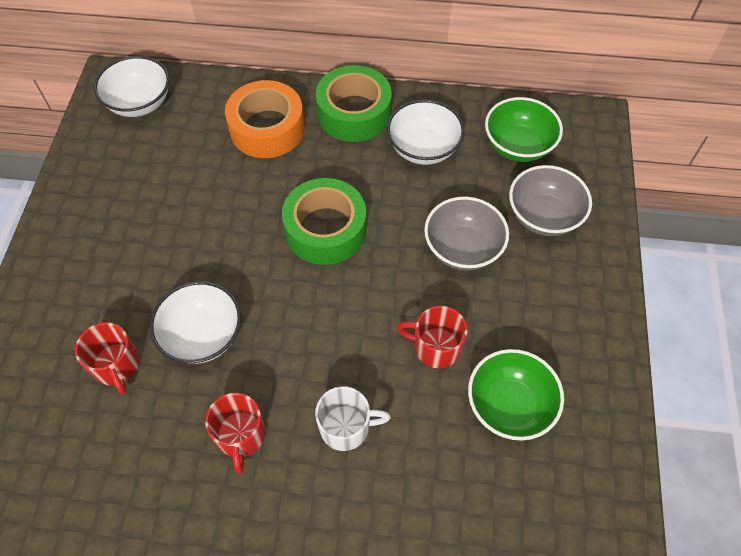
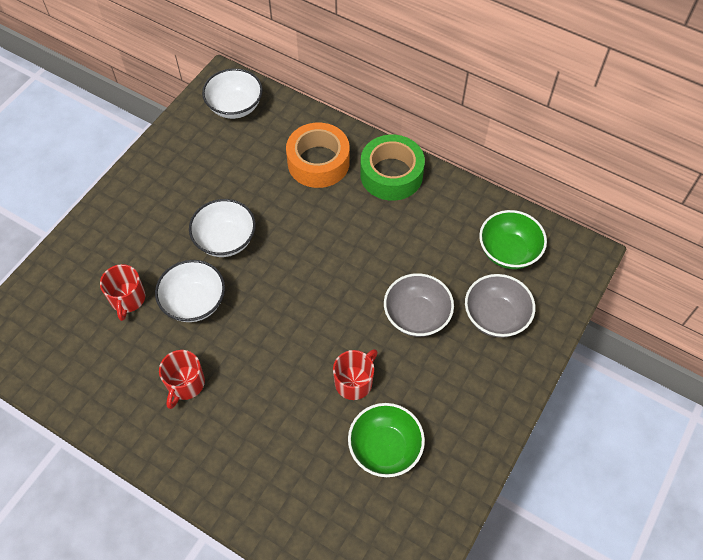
camera: 25 degrees right, 0 degrees up
green tape [282,178,366,265] -> none
white mug [315,386,391,451] -> none
white bowl [387,100,465,165] -> white bowl moved to [189,199,256,257]
red mug [397,306,468,368] -> red mug turned 90 degrees clockwise [333,349,378,400]

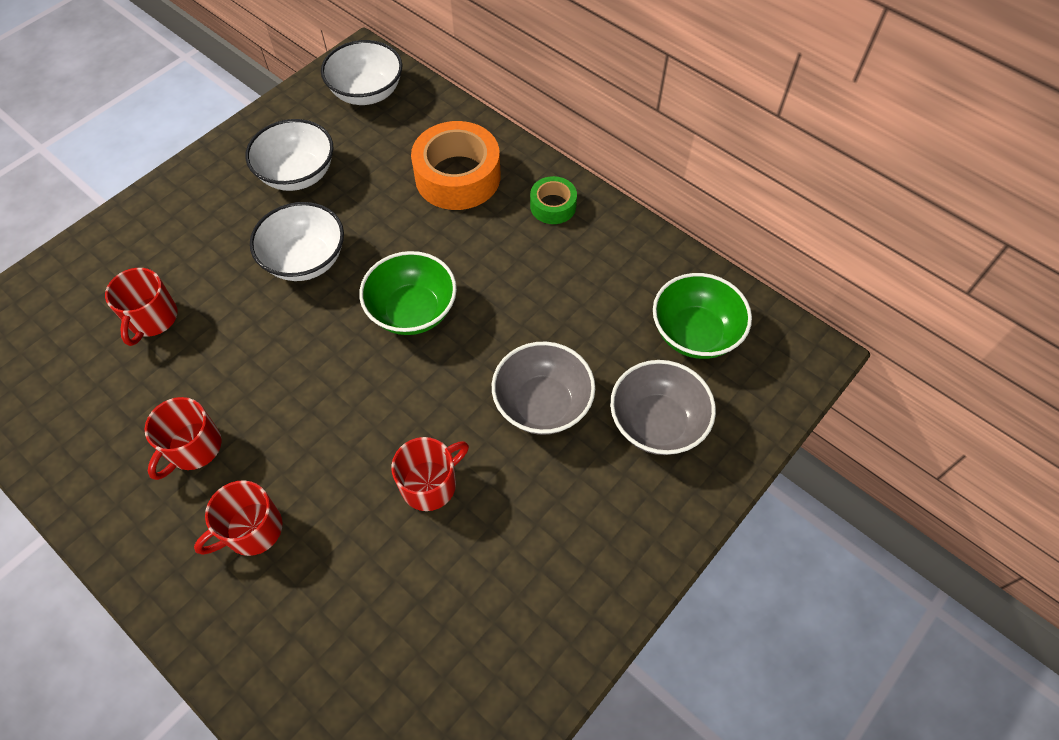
camera: 10 degrees right, 0 degrees up
white bowl [155,260,225,322] -> white bowl moved to [245,119,333,191]
green bowl [348,403,425,477] -> green bowl moved to [359,251,457,335]
green tape [360,135,425,201] -> green tape [530,176,577,224], size x0.53
none -> red mug [194,480,282,556]

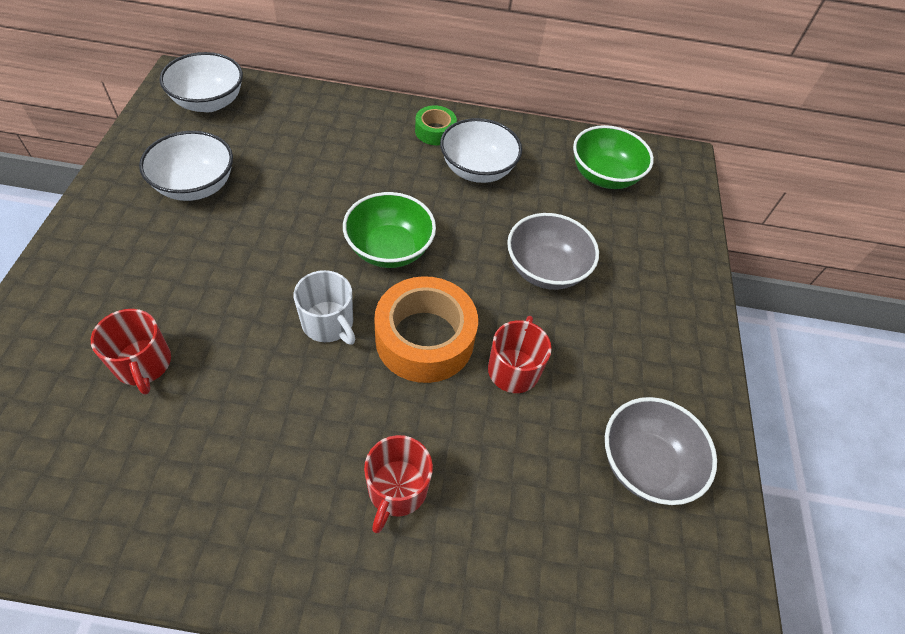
camera: 40 degrees left, 5 degrees down
red mug [145,397,222,480] -> none
white bowl [250,202,344,281] -> white bowl moved to [440,118,522,183]
orange tape [411,121,500,210] -> orange tape moved to [374,276,478,383]
grey bowl [610,360,716,455] -> grey bowl moved to [605,397,717,505]
none -> white mug [294,270,355,345]

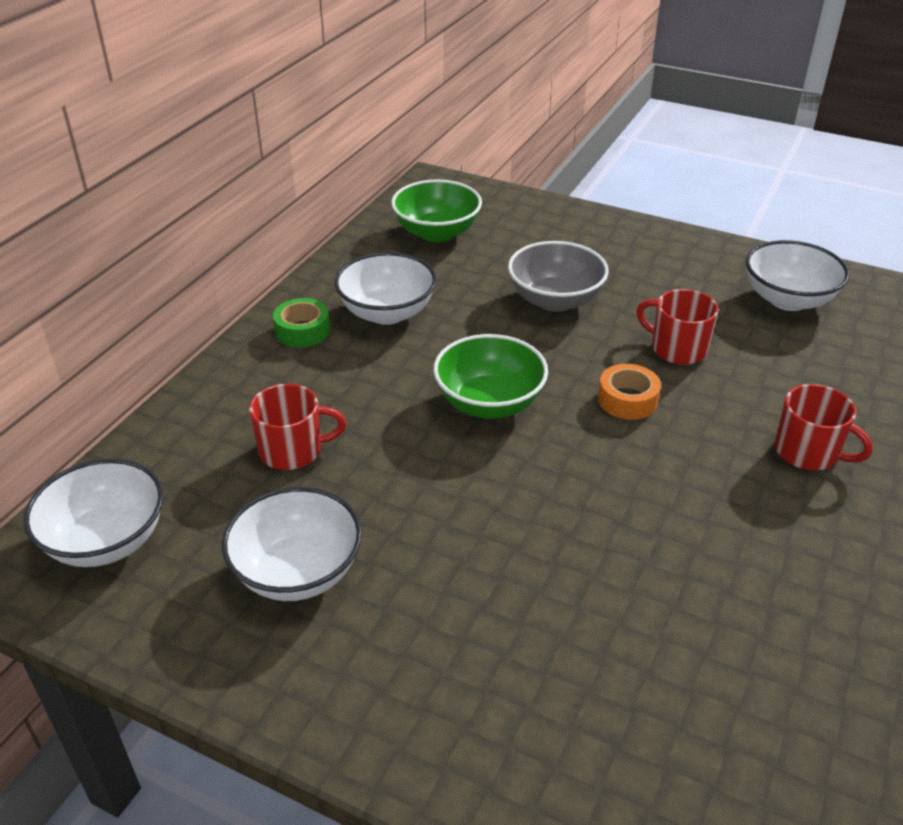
camera: 65 degrees left, 15 degrees down
red mug [91,309,171,395] -> red mug moved to [249,384,346,470]
white mug [294,270,355,345] -> none
orange tape [374,276,478,383] -> orange tape [598,364,661,420], size x0.53
grey bowl [605,397,717,505] -> white bowl [746,240,850,311]

